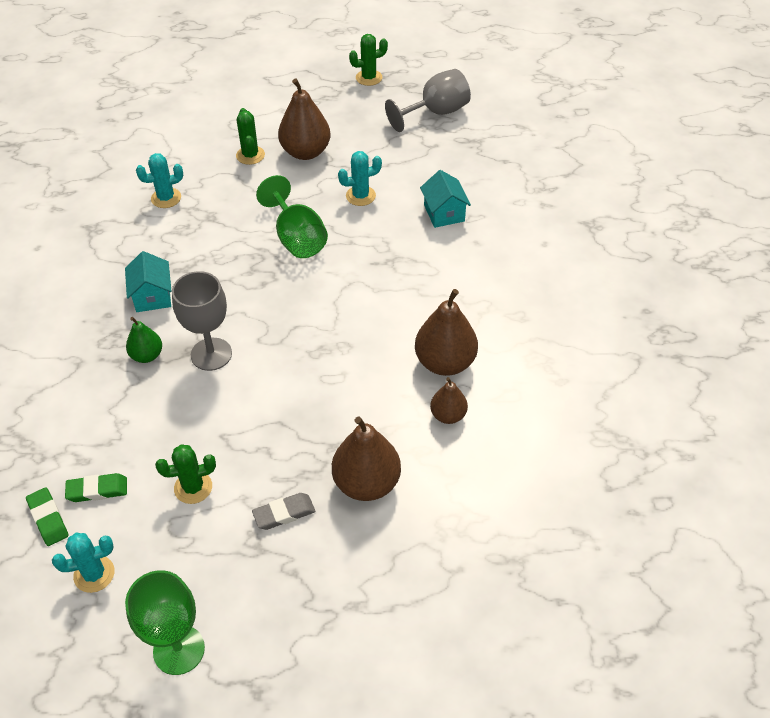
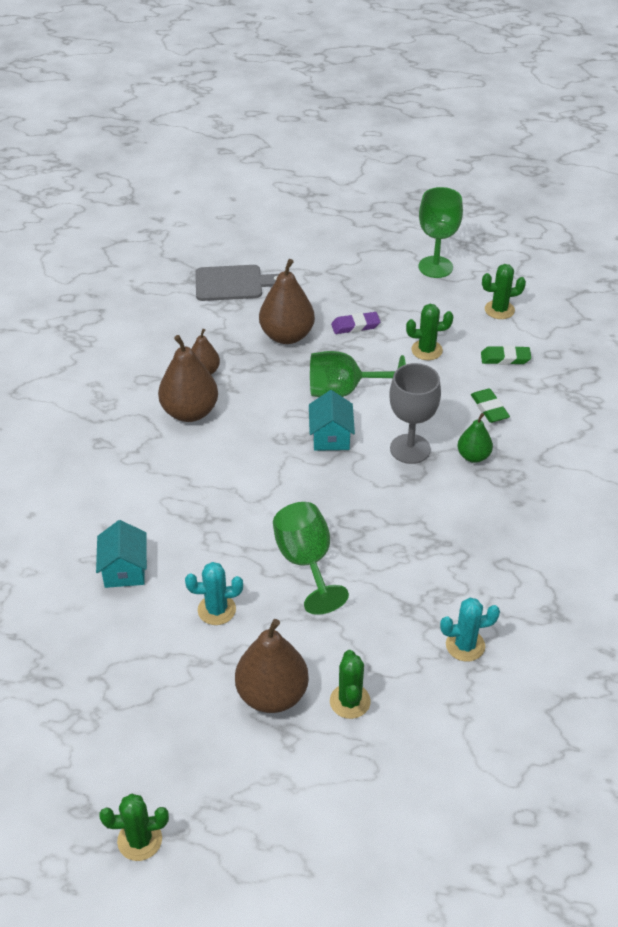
camera: 170 degrees left, 5 degrees down
green eraser [26,487,69,546] -> green eraser moved to [471,388,510,423]
turquoise cactus [52,533,115,593] -> green cactus [482,264,526,319]
turquoise house [125,251,171,312] -> turquoise house moved to [309,390,355,451]
grey eraser [252,493,315,530] -> purple eraser [331,312,380,334]
grey goblet [385,69,471,132] -> none
none -> grey cutting board [195,265,279,301]
none -> green goblet [310,351,406,397]

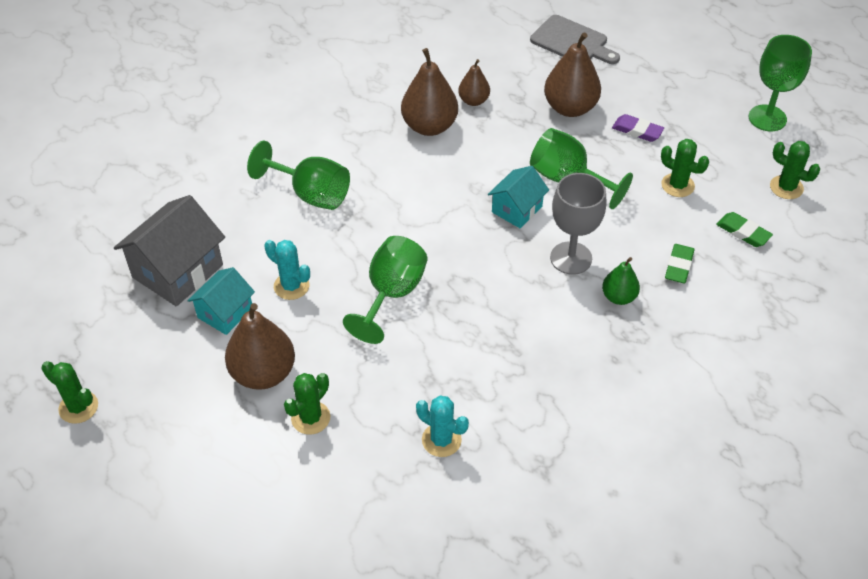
camera: 40 degrees right, 5 degrees up
turquoise house [96,520,147,588] -> turquoise house moved to [187,267,255,335]
none -> grey house [114,195,225,306]
none -> green goblet [247,141,350,210]

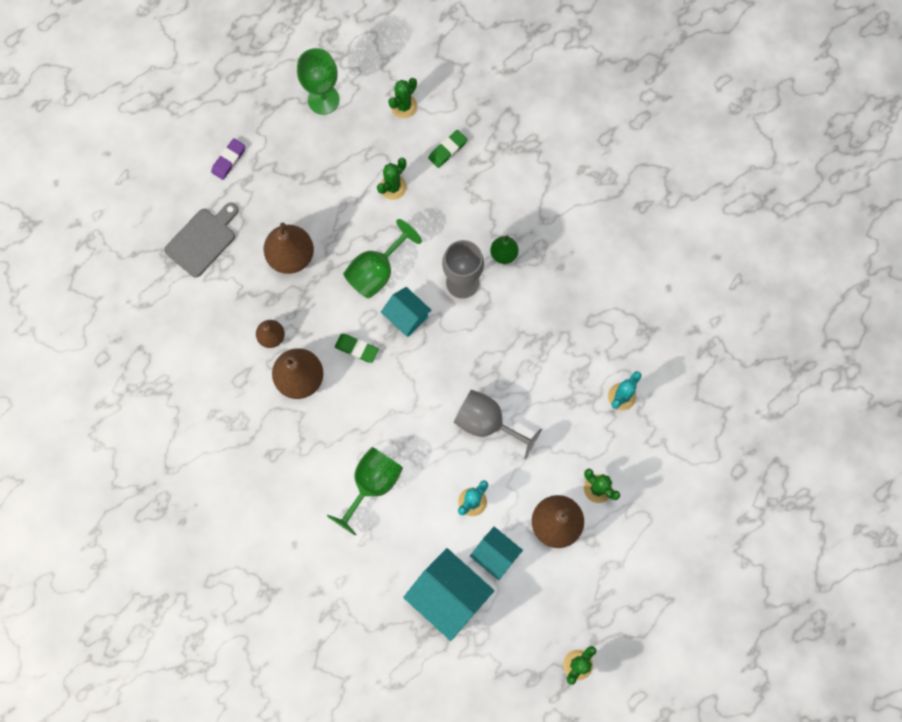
camera: 85 degrees left, 25 degrees up
grey house [114,195,225,306] -> turquoise house [403,548,494,641]
green goblet [343,236,428,344] -> grey goblet [454,390,542,460]
purple eraser [612,114,664,142] -> purple eraser moved to [211,138,246,180]
green eraser [665,244,694,283] -> green eraser moved to [335,334,379,363]

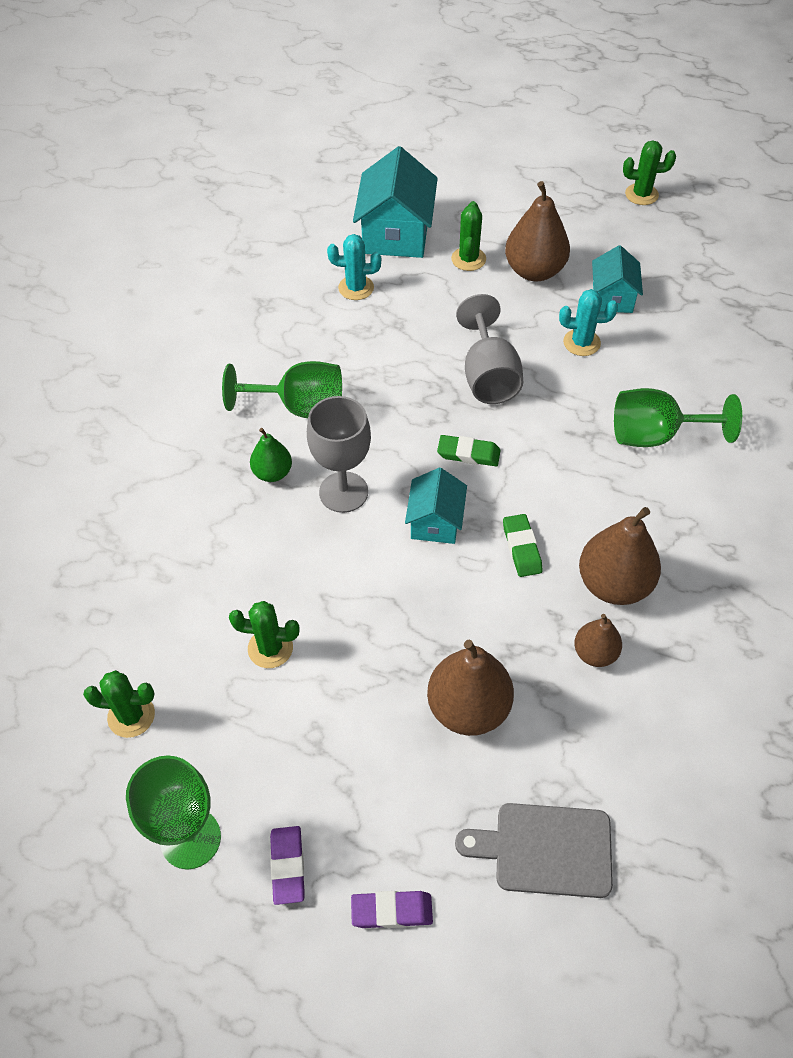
camera: 125 degrees left, 20 degrees down
green goblet [343,219,422,298] -> green goblet moved to [222,361,342,418]
turquoise house [403,548,494,641] -> turquoise house moved to [353,146,438,258]
green eraser [428,130,467,168] -> green eraser moved to [437,435,501,466]
none -> purple eraser [270,826,305,905]

